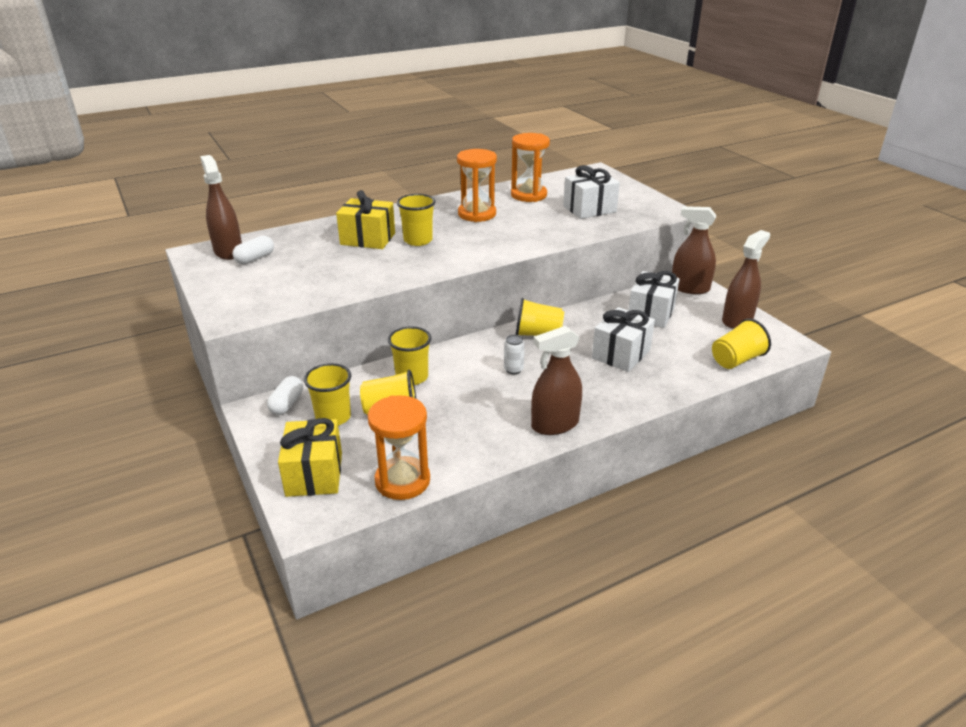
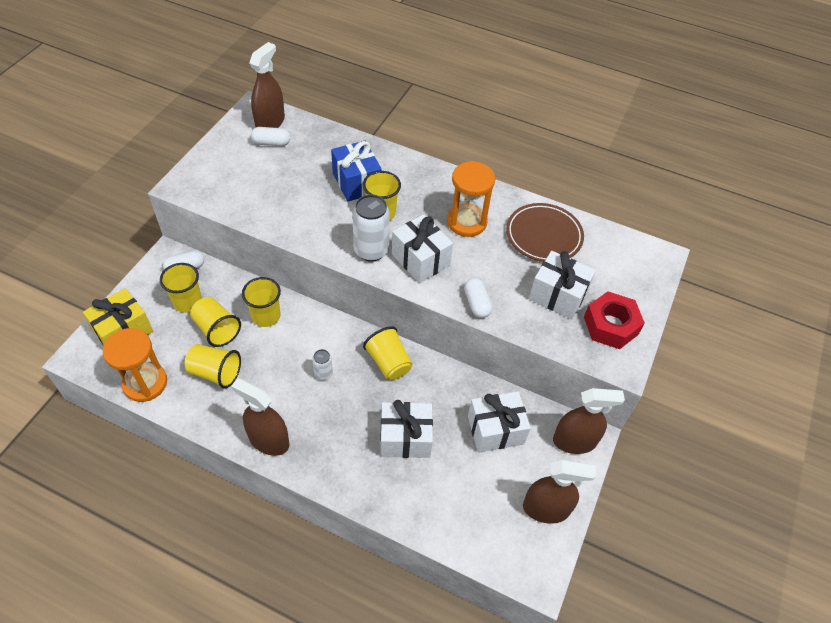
camera: 50 degrees right, 20 degrees up
yellow gift [336,190,395,249] -> blue gift [331,141,382,202]
orange hourglass [511,133,550,202] -> brown plate [506,203,584,262]
brown spray bottle [672,206,717,294] -> brown spray bottle turned 105 degrees clockwise [553,388,625,454]
yellow cup [712,318,771,369] -> yellow cup moved to [185,344,241,389]
none -> white can [352,194,390,262]
none -> white gift [392,214,453,283]
none -> white capsule [464,278,492,318]
none -> red nut [584,291,645,349]

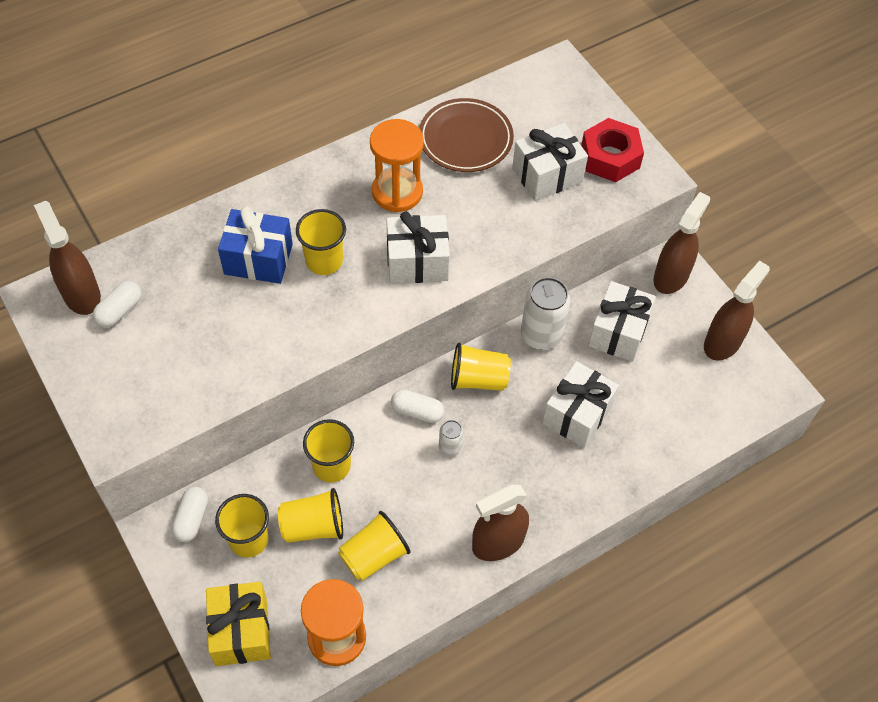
camera: 55 degrees left, 5 degrees up
white can [352,194,390,262] -> white can moved to [521,277,570,350]
white capsule [464,278,492,318] -> white capsule moved to [391,389,444,423]

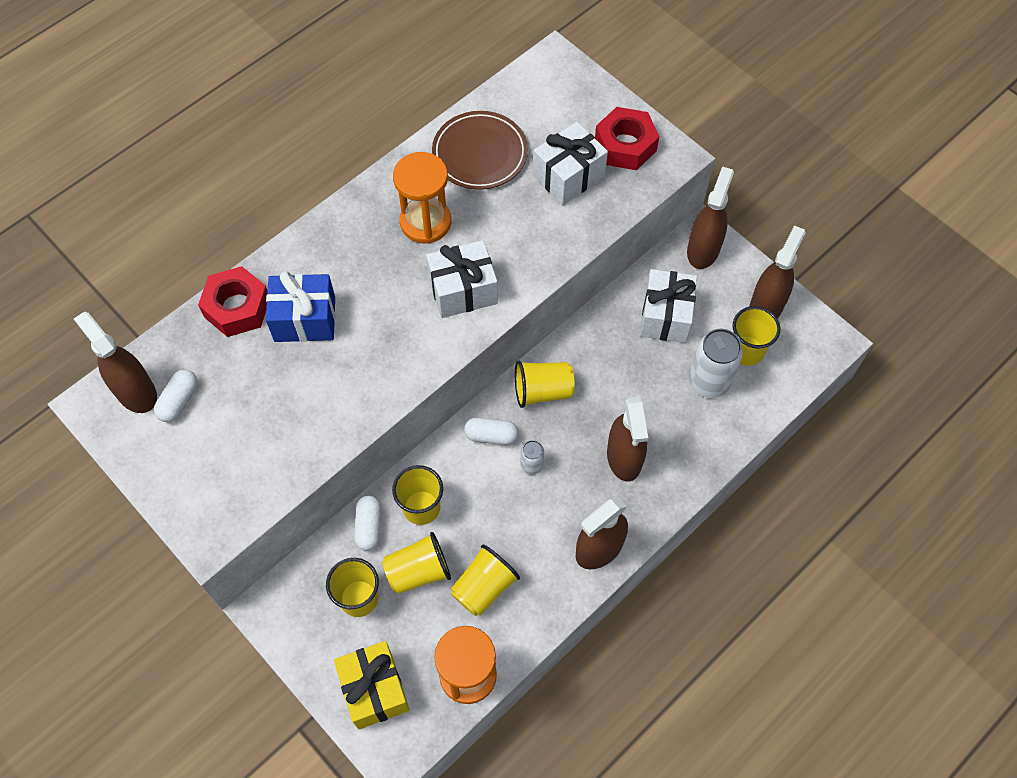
camera: 10 degrees left, 5 degrees up
white capsule [172,487,208,542] -> white capsule moved to [354,495,381,551]
yellow cup [296,209,346,275] -> yellow cup moved to [733,306,780,366]
white can [521,277,570,350] -> white can moved to [689,328,743,398]
white gift [542,361,619,448] -> none
none -> red nut [198,266,268,337]
none -> brown spray bottle [607,397,648,482]

